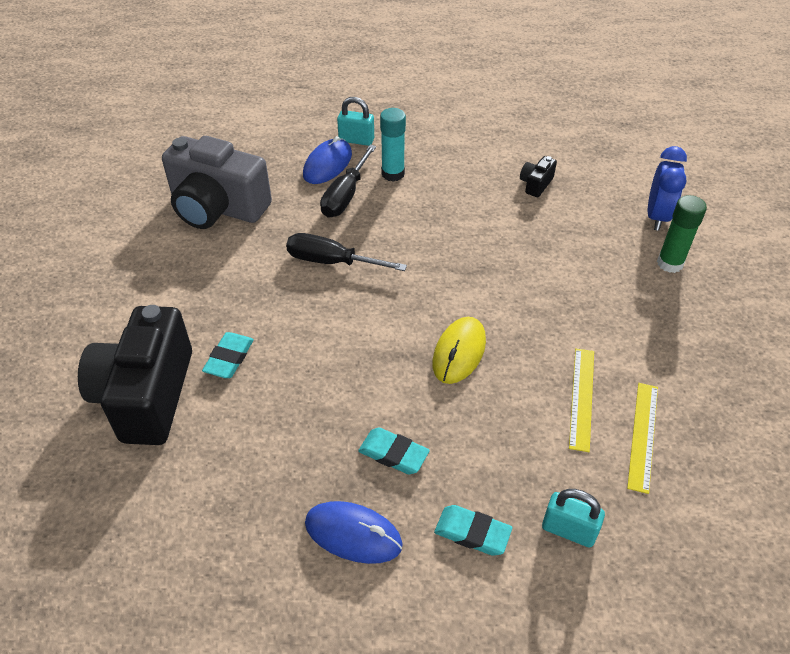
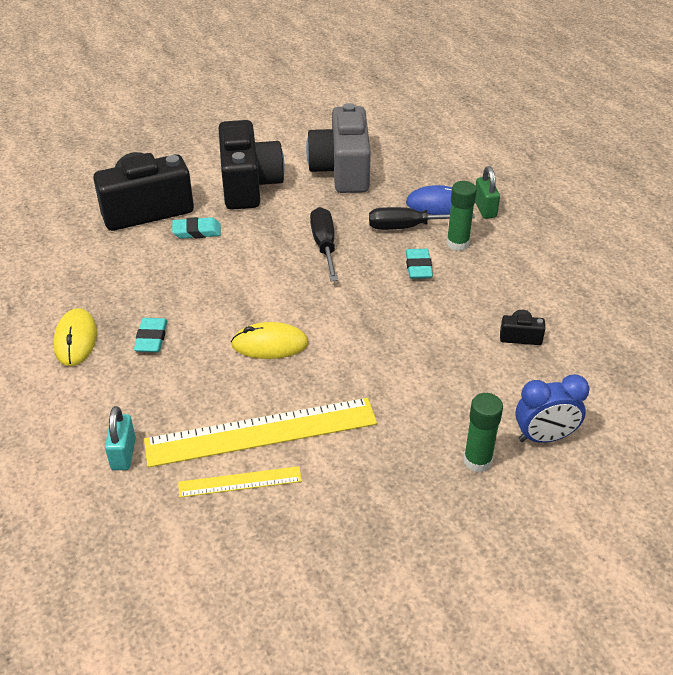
camera: 65 degrees right, 5 degrees down
blue mouse [305,501,403,564] -> yellow mouse [53,308,97,366]
turquoise padlock [337,97,374,146] -> green padlock [475,166,500,219]
turquoise glue stick [380,108,406,182] -> green glue stick [447,181,477,251]
turquoise eraser [434,505,512,556] -> turquoise eraser moved to [406,249,433,279]
yellow ruler [569,348,594,452] -> yellow ruler [144,398,377,468], size x1.98
none -> black camera [218,120,285,210]

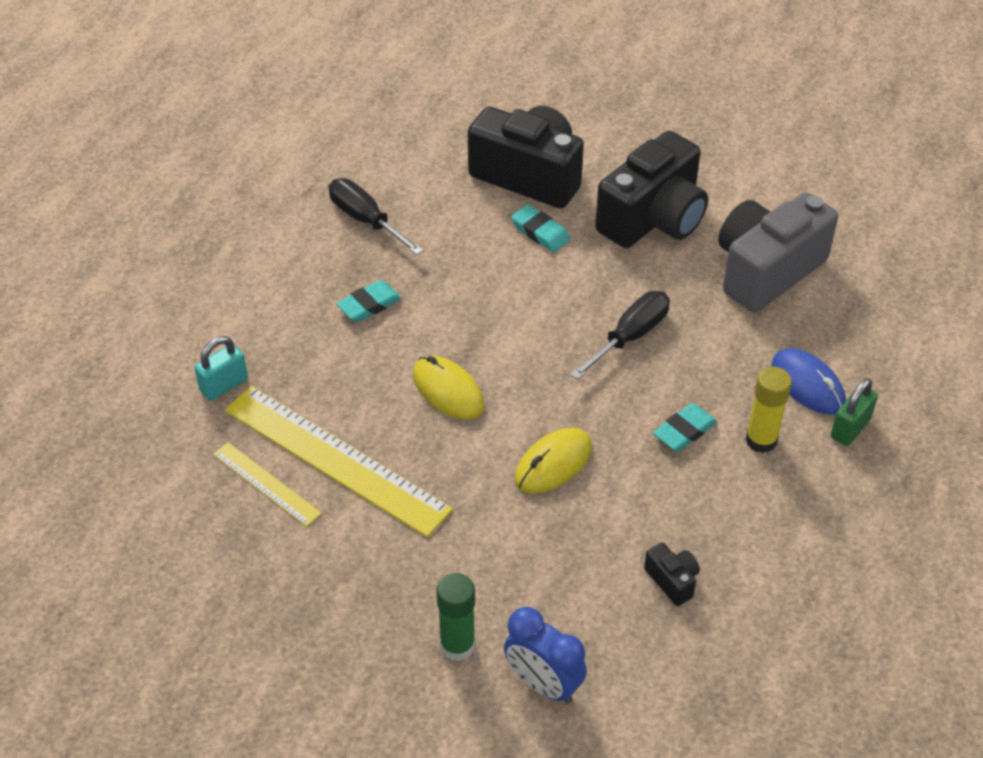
camera: 50 degrees right, 5 degrees up
yellow mouse [53,308,97,366] -> yellow mouse moved to [515,427,592,494]
black screwdriver [369,207,475,230] -> black screwdriver moved to [329,178,423,255]
green glue stick [447,181,477,251] -> yellow glue stick [746,367,792,453]

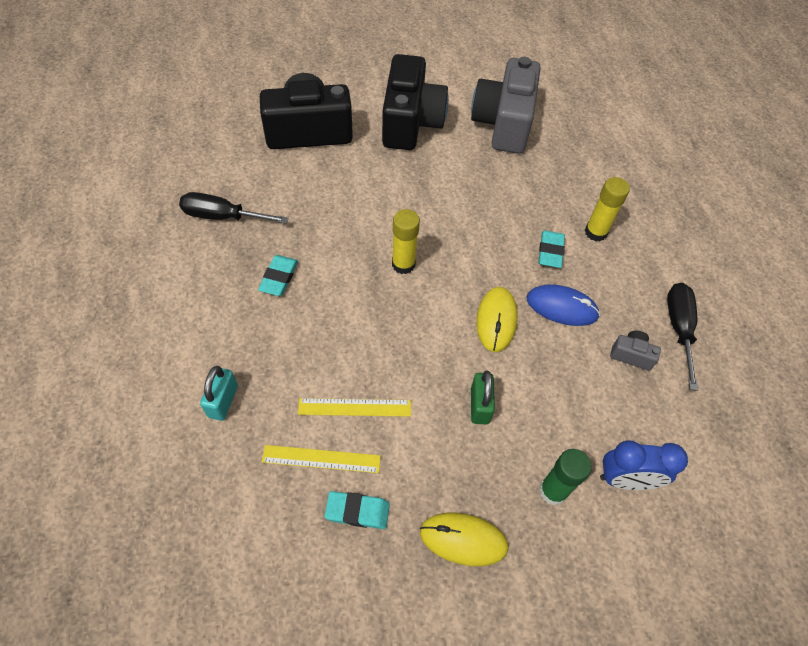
camera: 40 degrees left, 10 degrees up
yellow ruler [225,386,453,537] -> yellow ruler [298,398,411,417], size x0.51
yellow mouse [413,356,484,420] -> yellow mouse moved to [420,513,509,566]
turquoise eraser [511,205,570,252] -> turquoise eraser moved to [325,491,390,529]
black screwdriver [571,291,670,380] -> black screwdriver moved to [667,283,698,391]
black camera [644,543,700,606] -> grey camera [610,331,661,371]
blue mouse [772,348,846,414] -> blue mouse moved to [527,284,600,326]
green padlock [831,378,878,446] -> green padlock moved to [471,371,495,424]
none -> yellow glue stick [392,209,420,274]

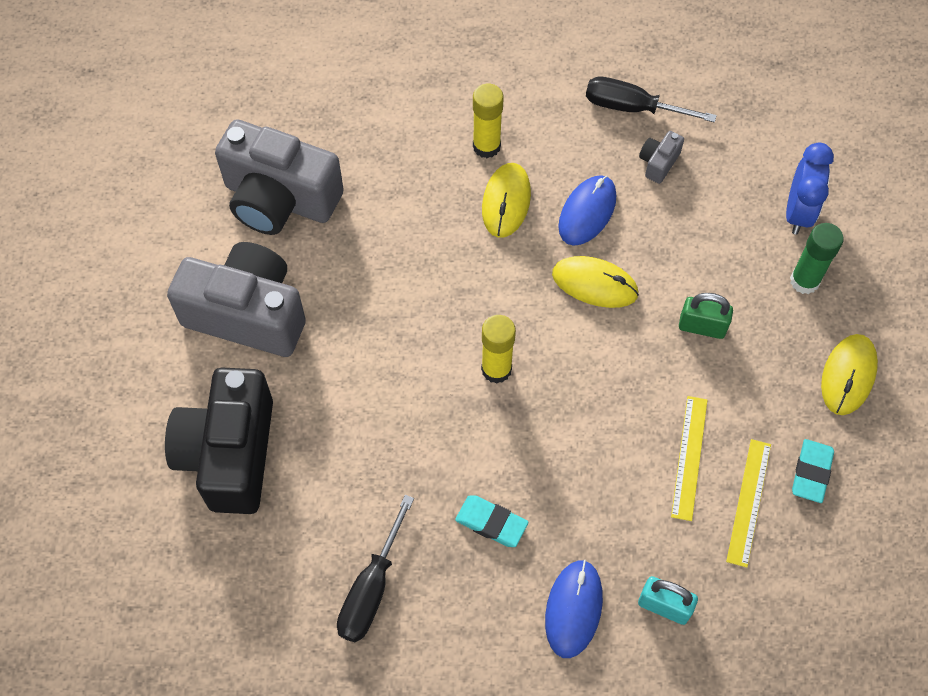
camera: 75 degrees left, 5 degrees up
black camera [382,54,449,150] -> grey camera [167,242,306,357]
turquoise eraser [539,231,565,268] -> yellow mouse [482,163,531,238]
none -> blue mouse [545,559,603,658]

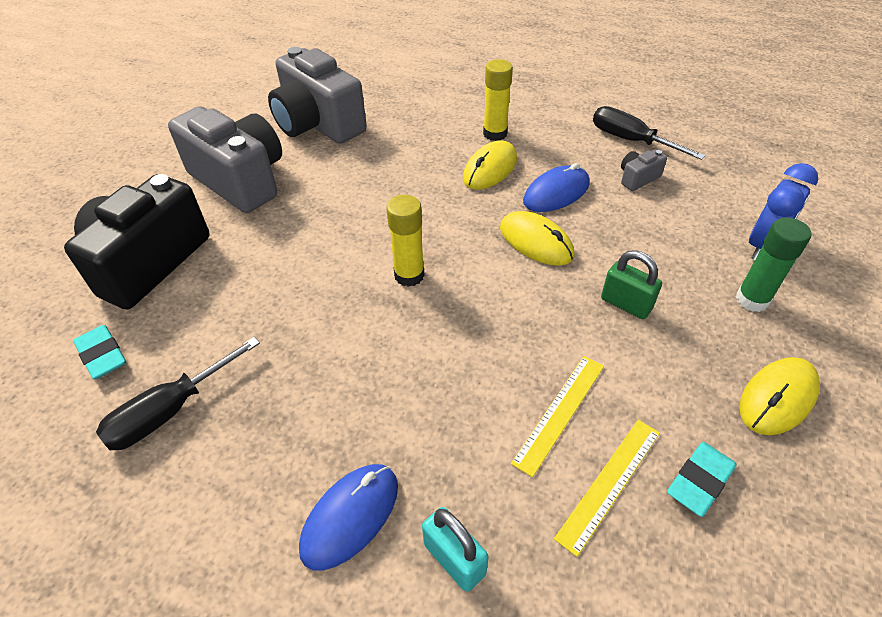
camera: 25 degrees right, 15 degrees down
turquoise eraser [455,495,528,547] -> turquoise eraser moved to [73,325,126,379]

